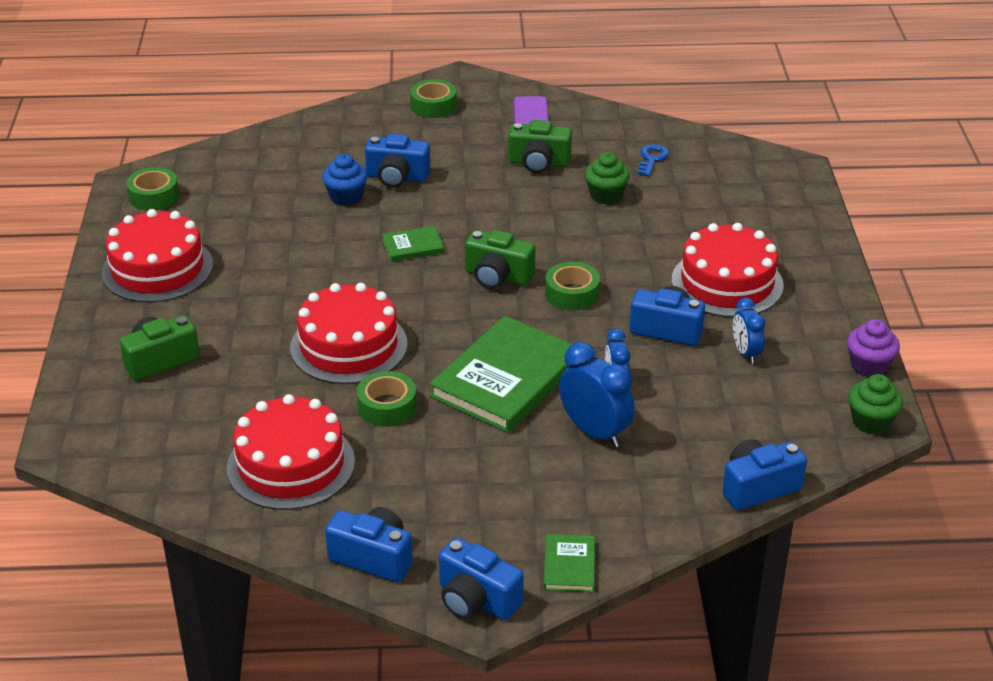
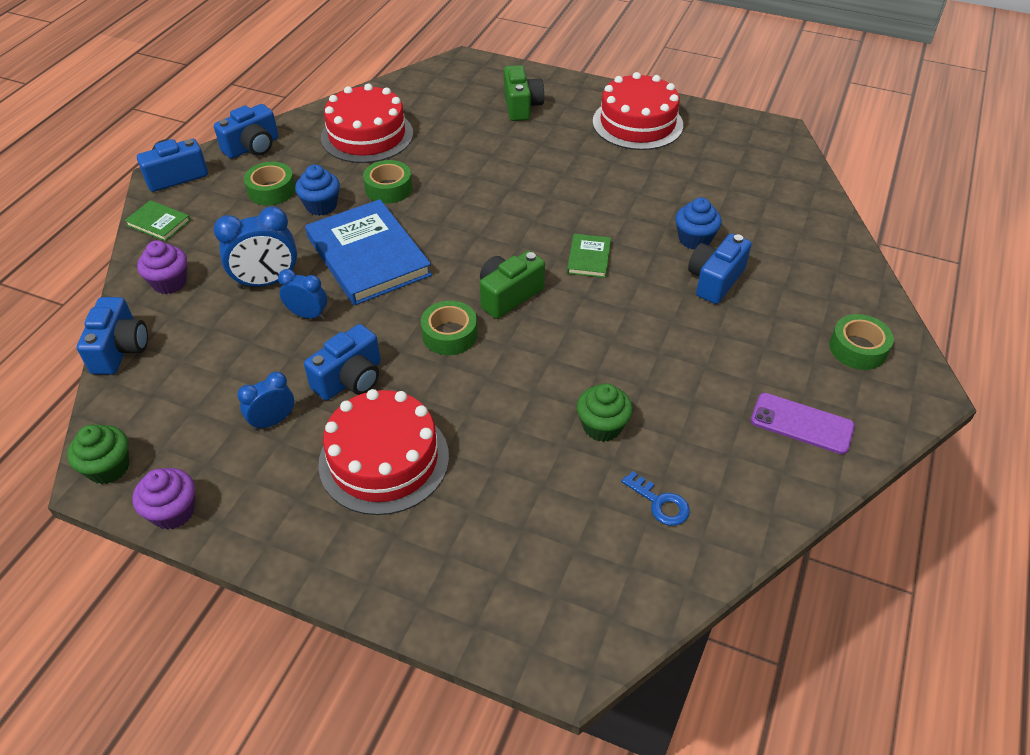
camera: 115 degrees right, 10 degrees up
green tape [126,167,179,211] -> green tape moved to [244,162,295,205]
red cake [290,283,408,384] -> none
green book [429,316,572,433] -> blue book [305,199,432,305]
green camera [508,120,572,173] -> none
blue clock [733,298,765,364] -> blue clock turned 45 degrees counterclockwise [237,372,294,431]
none -> purple cupcake [137,240,187,294]
none -> blue cupcake [295,165,340,216]

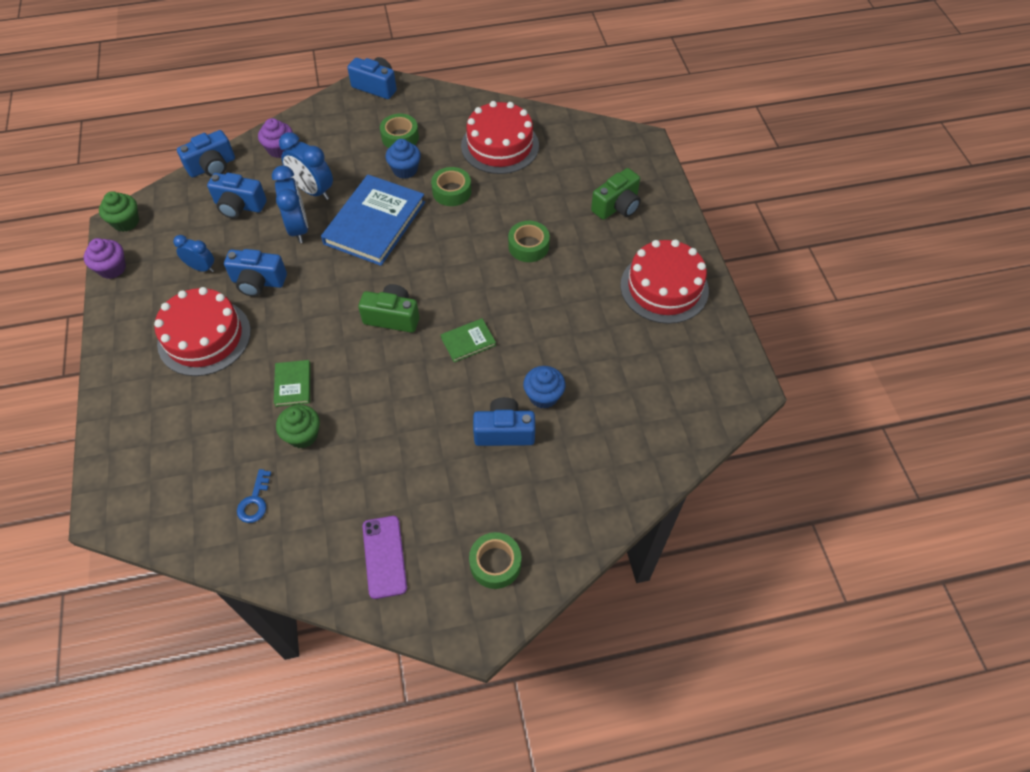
camera: 55 degrees right, 10 degrees up
green book [124,200,191,241] -> green book moved to [274,360,311,407]
blue camera [214,104,279,159] -> blue camera moved to [207,173,267,219]
blue clock [278,269,327,320] -> blue clock [272,165,308,243], size x1.61
green tape [421,301,477,355] -> green tape moved to [508,221,550,262]

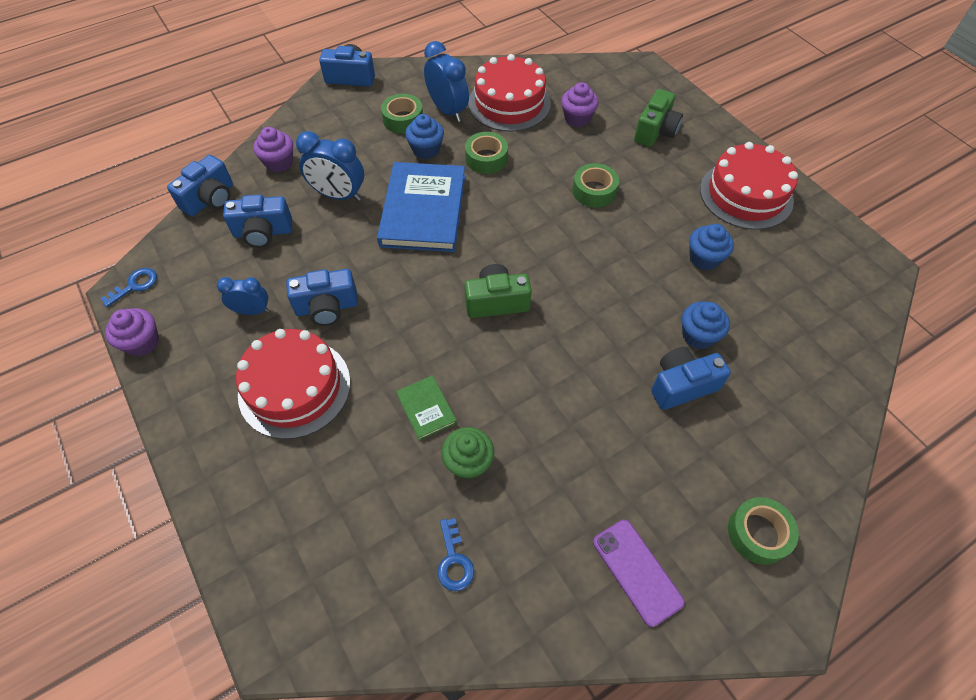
camera: 20 degrees left, 0 degrees up
green cupcake [99,191,139,232] -> blue key [100,268,157,307]
blue clock [272,165,308,243] -> blue clock moved to [424,41,469,122]
green book [441,318,496,362] -> none
none -> purple cupcake [561,82,599,127]
none -> blue cupcake [689,224,734,270]

